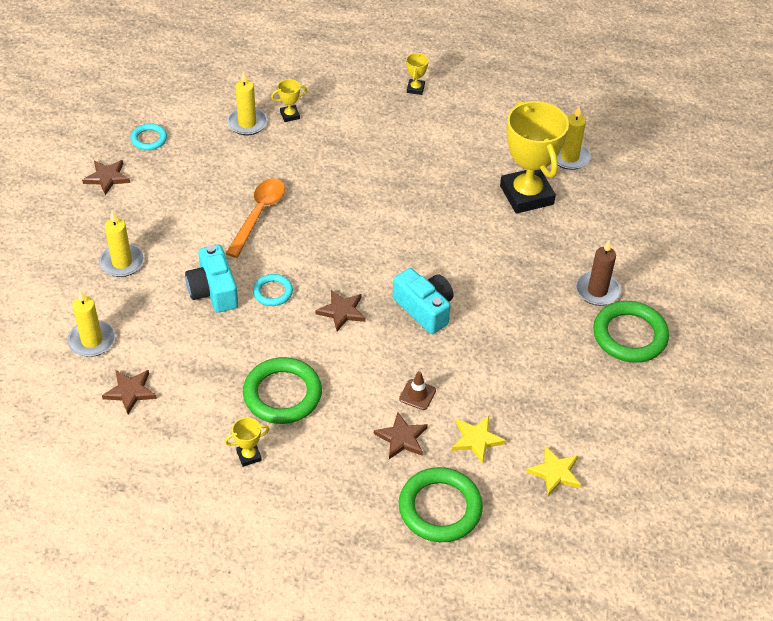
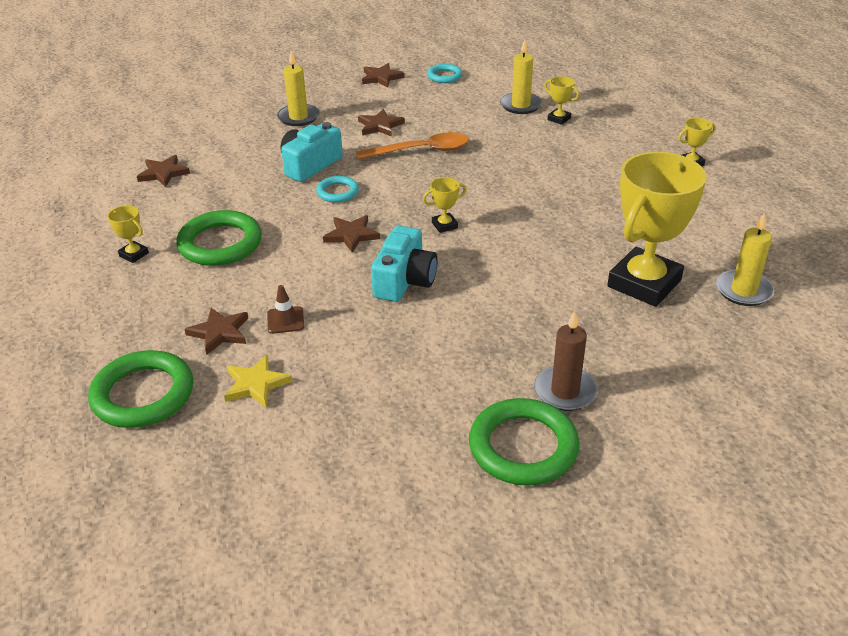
camera: 60 degrees right, 10 degrees down
yellow candle [67,290,115,357] -> none
yellow star [526,446,581,496] -> none
none -> brown star [358,109,405,137]
none -> yellow trophy [423,177,466,233]

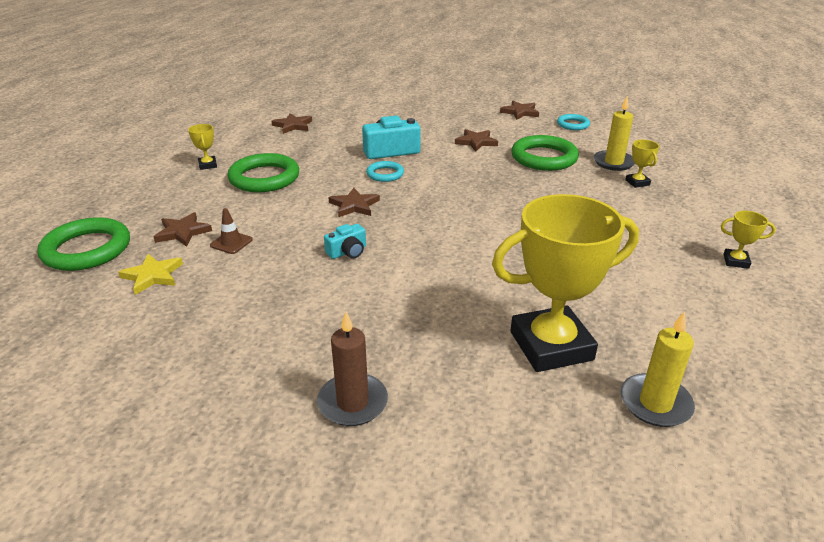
camera: 35 degrees right, 5 degrees down
yellow candle [277,51,319,126] -> none
orange spoon [356,132,469,160] -> none
turquoise camera [371,226,438,302] -> turquoise camera [324,224,366,259], size x0.57
yellow trophy [423,177,466,233] -> none
green ring [469,398,579,485] -> green ring moved to [511,135,579,171]

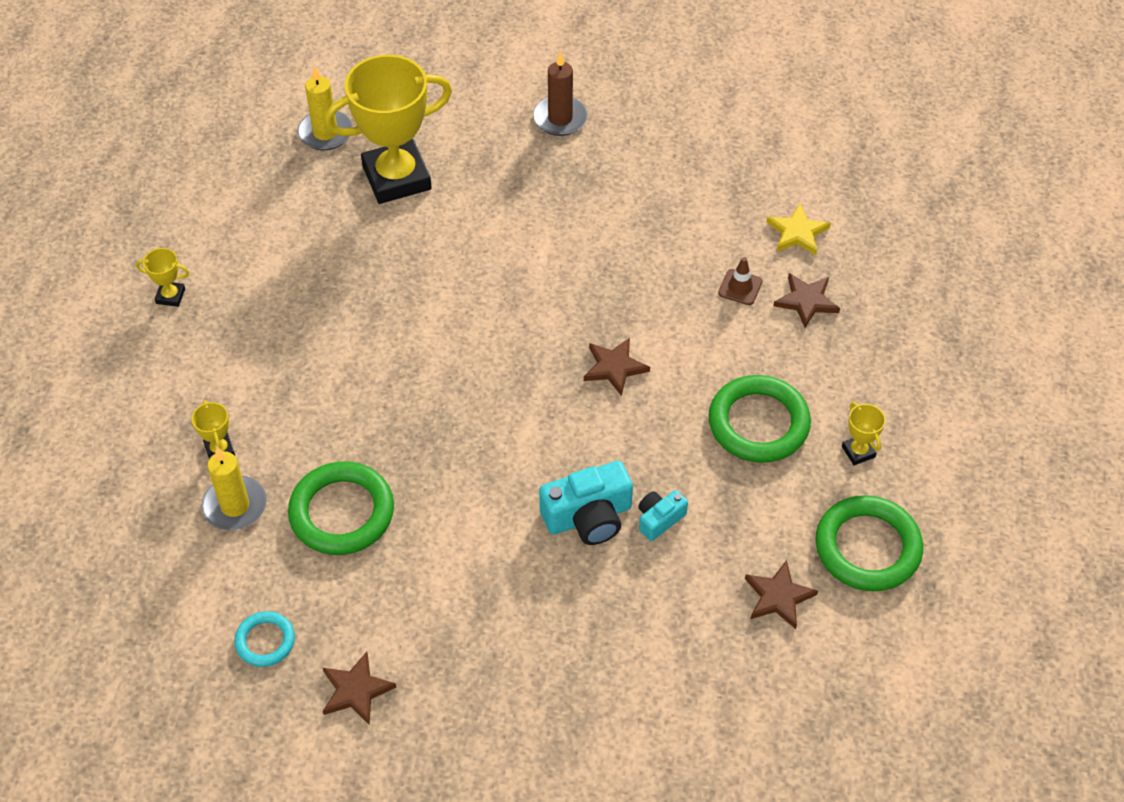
camera: 175 degrees right, 20 degrees up
green ring [37,217,130,271] -> green ring moved to [815,495,923,591]
turquoise camera [324,224,366,259] -> turquoise camera moved to [639,490,688,541]
turquoise ring [366,161,404,182] -> none
brown star [455,129,498,152] -> none

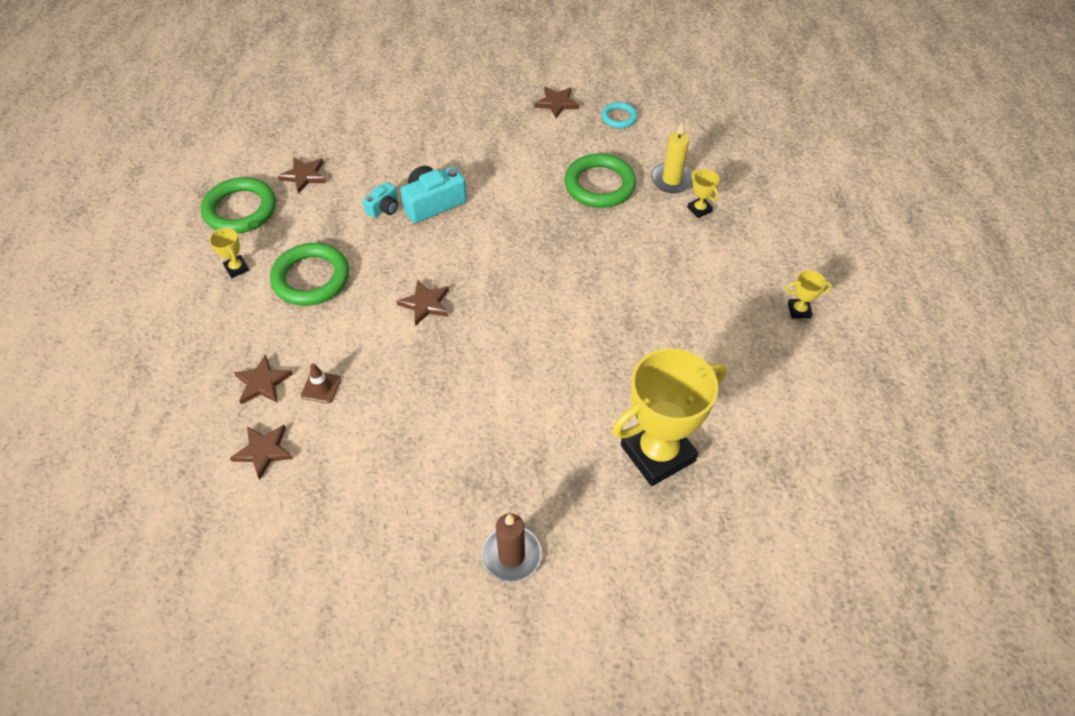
camera: 170 degrees right, 0 degrees up
yellow candle [297,66,353,150] -> none
yellow star [766,204,831,255] -> brown star [230,425,293,480]

